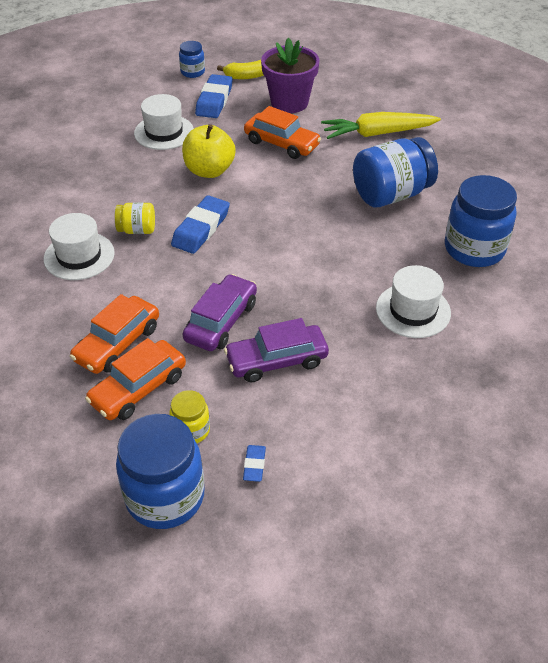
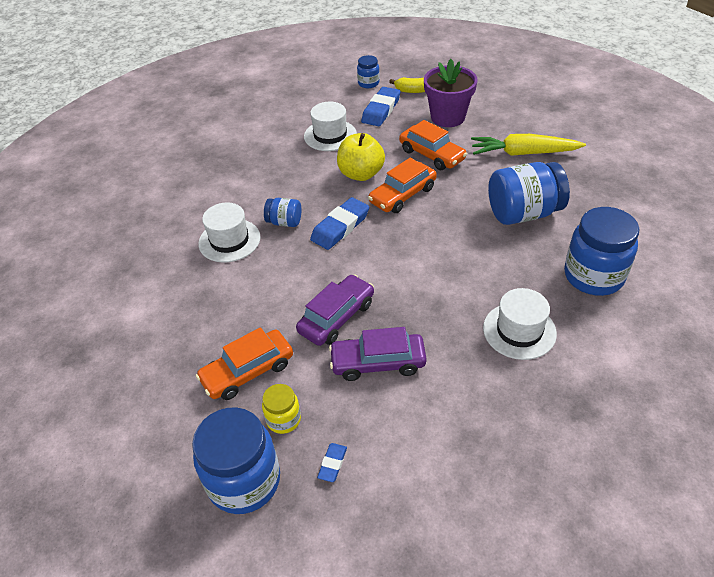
camera: 15 degrees right, 0 degrees up
orange car [70,294,159,374] -> orange car moved to [368,158,437,213]
yellow jar [115,203,155,234] -> blue jar [264,198,301,227]

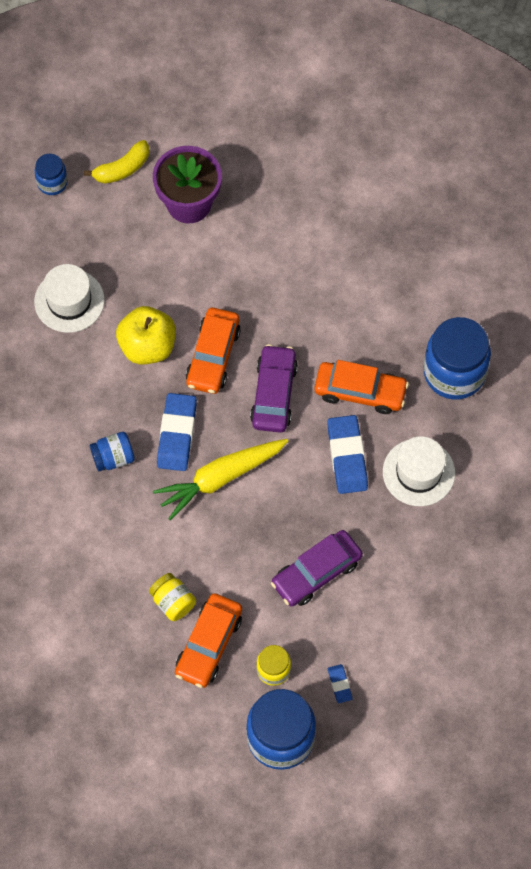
camera: 35 degrees left, 20 degrees up
white hat [198,203,260,262] -> none
purple car [296,274,374,346] -> purple car moved to [250,344,298,433]
blue eraser [361,87,400,126] -> blue eraser moved to [327,415,368,494]
orange car [399,120,467,170] -> orange car moved to [315,360,409,414]
yellow carrot [471,134,586,156] -> yellow carrot moved to [153,439,288,521]
blue jar [488,162,570,225] -> none
none -> yellow jar [149,573,196,621]

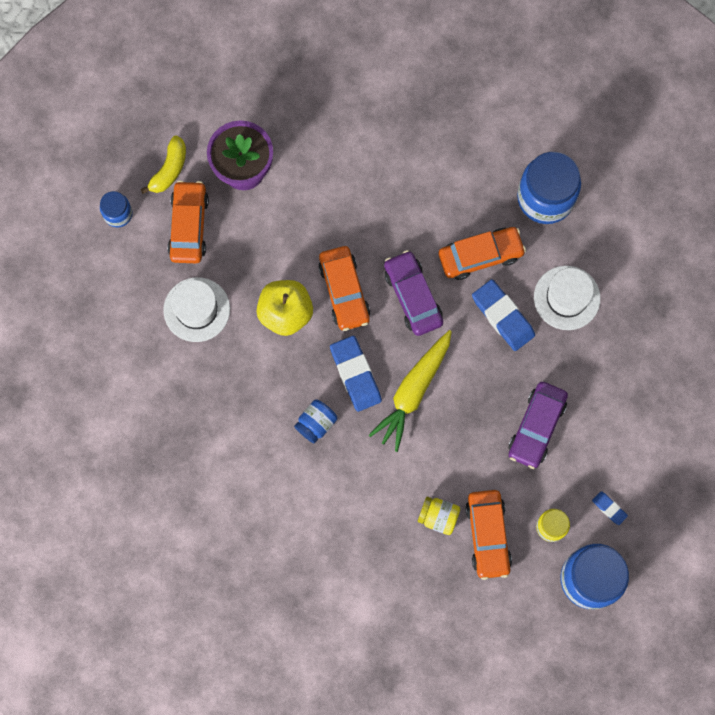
camera: 30 degrees left, 10 degrees up
none -> orange car [168,180,209,263]

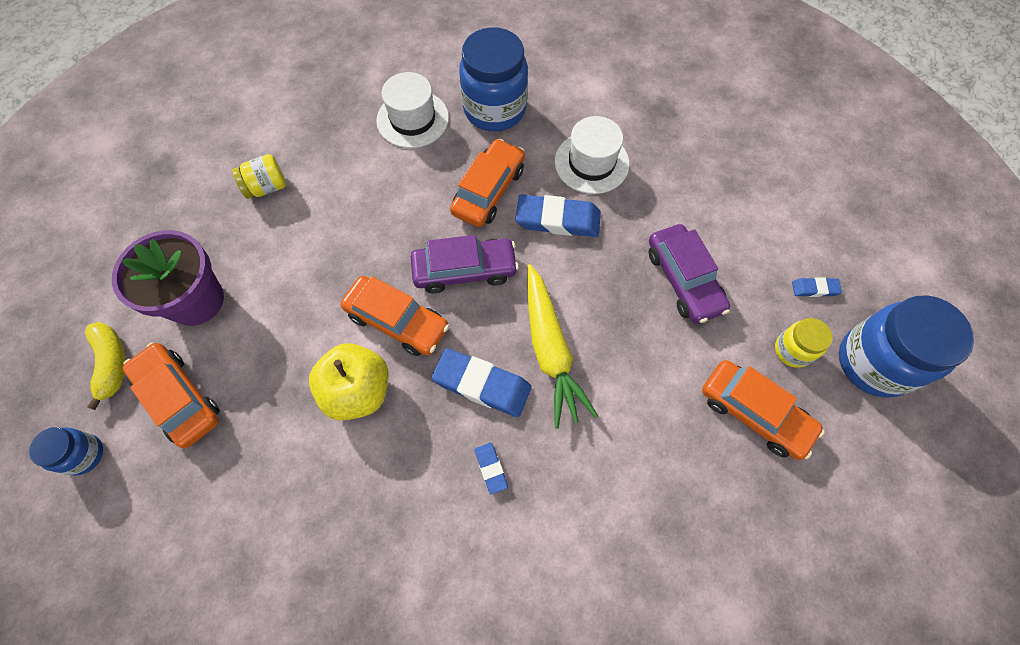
camera: 45 degrees left, 10 degrees down
white hat [163,277,230,342] -> white hat moved to [376,72,449,148]
blue jar [294,399,337,443] -> blue eraser [475,443,508,494]
purple car [384,250,443,336] -> purple car turned 150 degrees clockwise [411,235,519,293]
yellow jar [418,496,460,535] -> yellow jar moved to [232,154,286,199]

